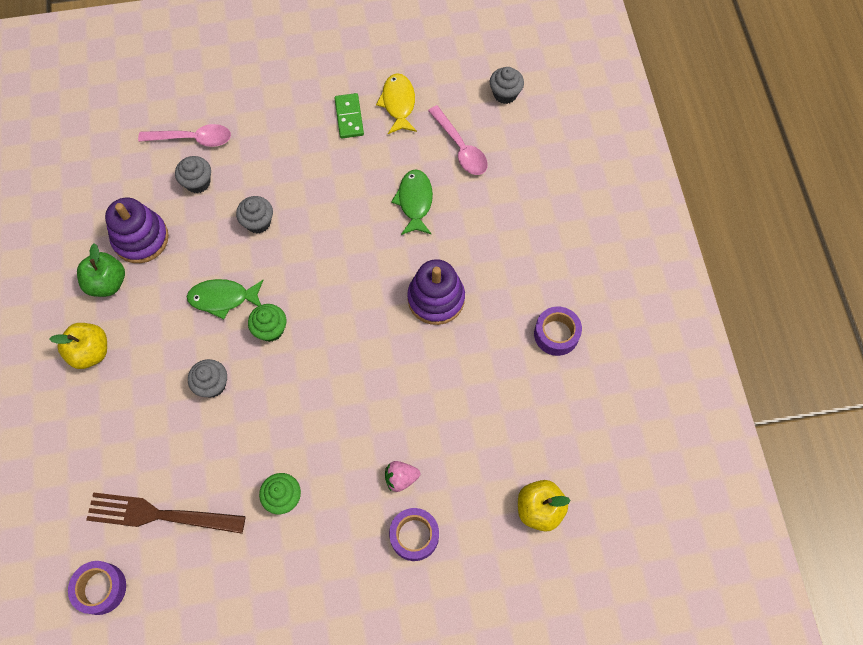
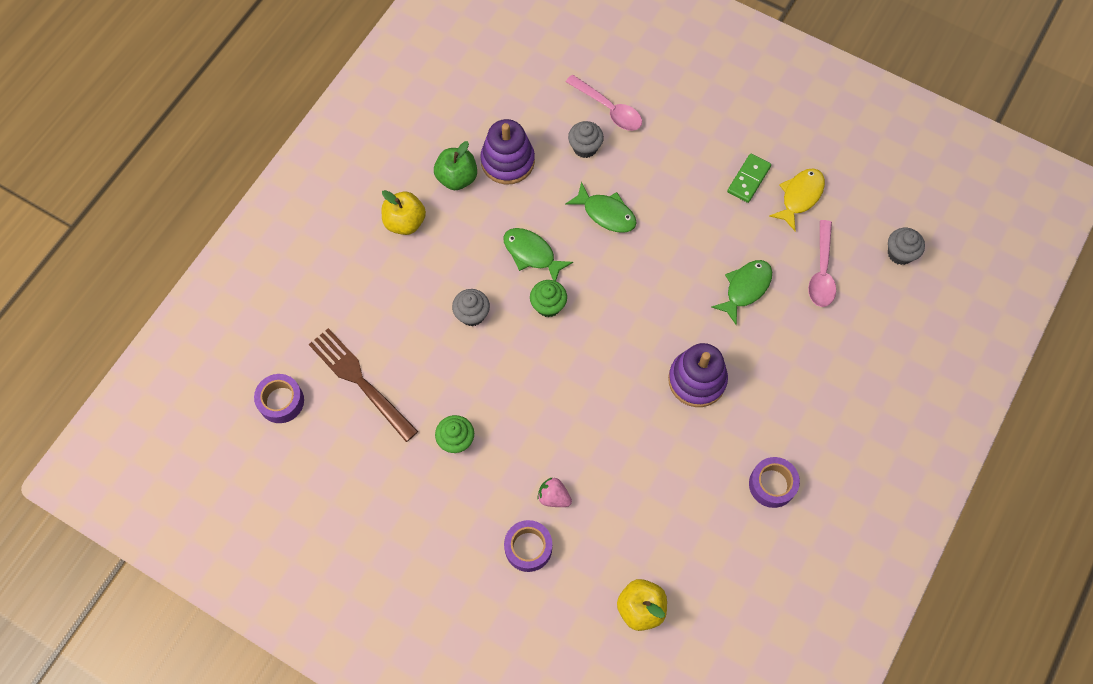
camera: 40 degrees right, 0 degrees up
grey cupcake [236,196,273,233] -> green fish [565,181,636,233]

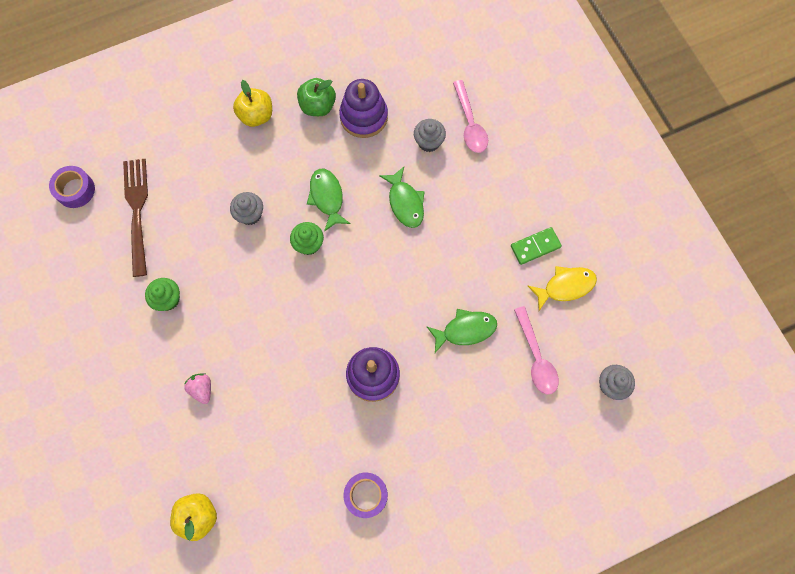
camera: 35 degrees right, 5 degrees up
purple tape [504,520,552,572] -> none
pink spoon [808,220,836,307] -> pink spoon turned 60 degrees counterclockwise [514,306,559,395]

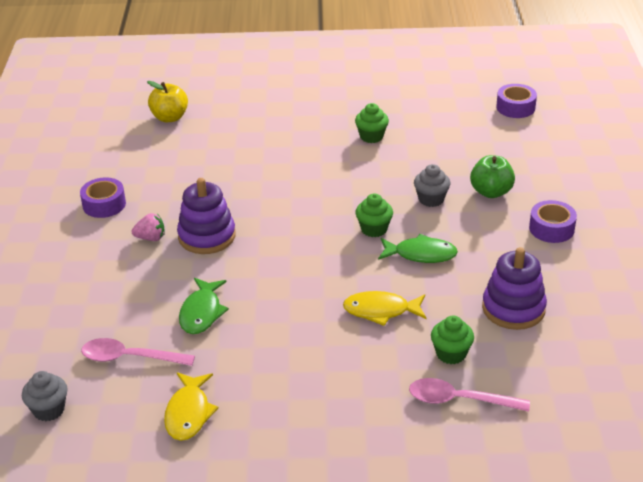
camera: 115 degrees right, 35 degrees down
brown fork [123,159,148,277] -> none
pink strawberry [184,373,211,404] -> pink strawberry moved to [132,213,165,241]
yellow apple [233,80,272,127] -> purple tape [529,200,577,243]
green apple [297,78,336,116] -> green apple moved to [470,155,515,198]
green fish [379,167,425,228] -> yellow fish [343,291,426,326]
grey cupcake [414,119,446,152] -> green cupcake [431,315,474,364]
green domino [511,227,562,265] -> none

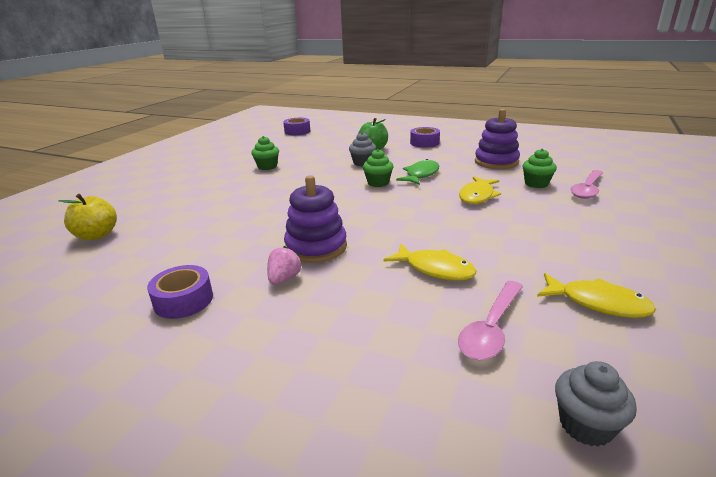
camera: 65 degrees left, 10 degrees down
green fish [179,278,229,334] -> yellow fish [383,244,476,280]

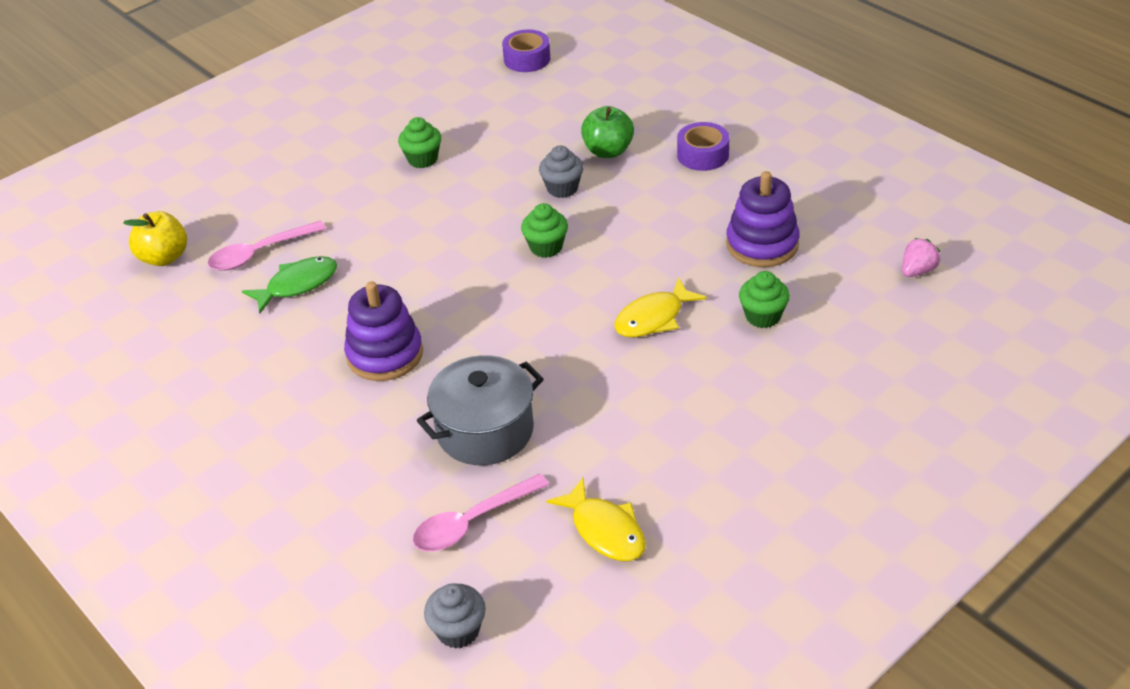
camera: 25 degrees right, 15 degrees up
purple tape [147,265,213,319] -> none
pink strawberry [267,246,302,284] -> pink strawberry moved to [902,238,941,277]
yellow fish [383,244,476,280] -> grey pot [417,355,544,465]
green fish [396,159,439,185] -> green fish moved to [242,256,337,313]
pink spoon [570,170,603,199] -> pink spoon moved to [208,220,326,271]

